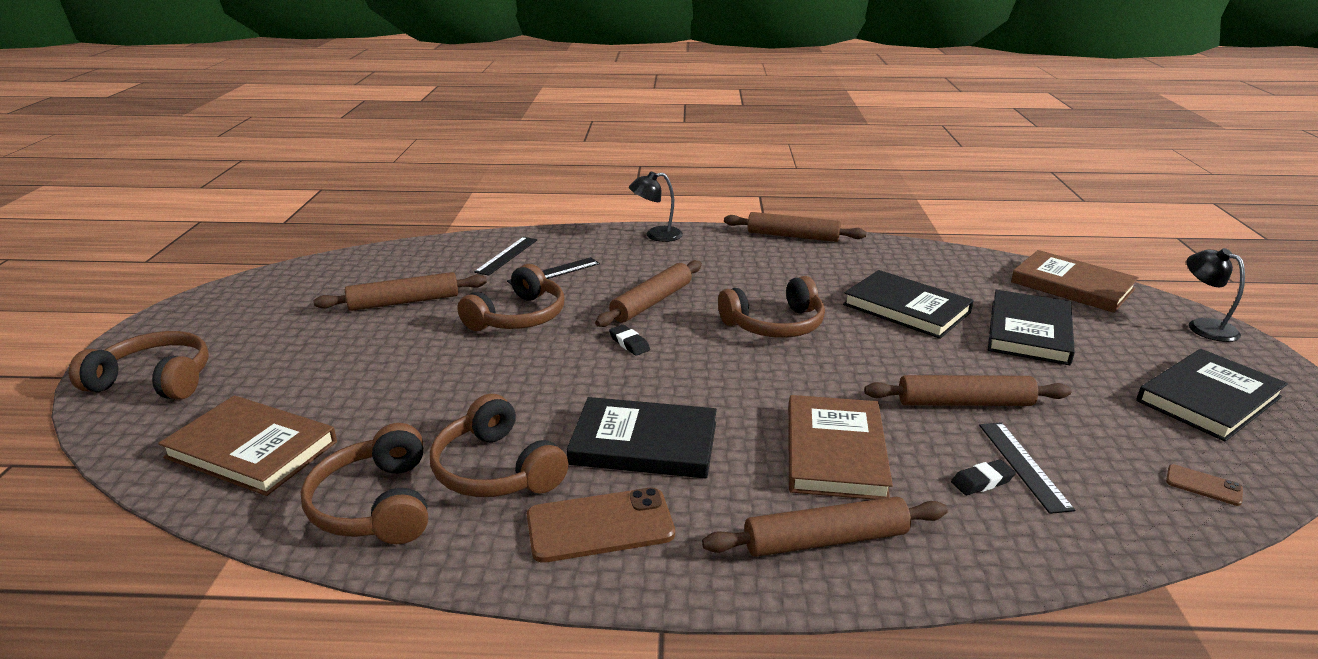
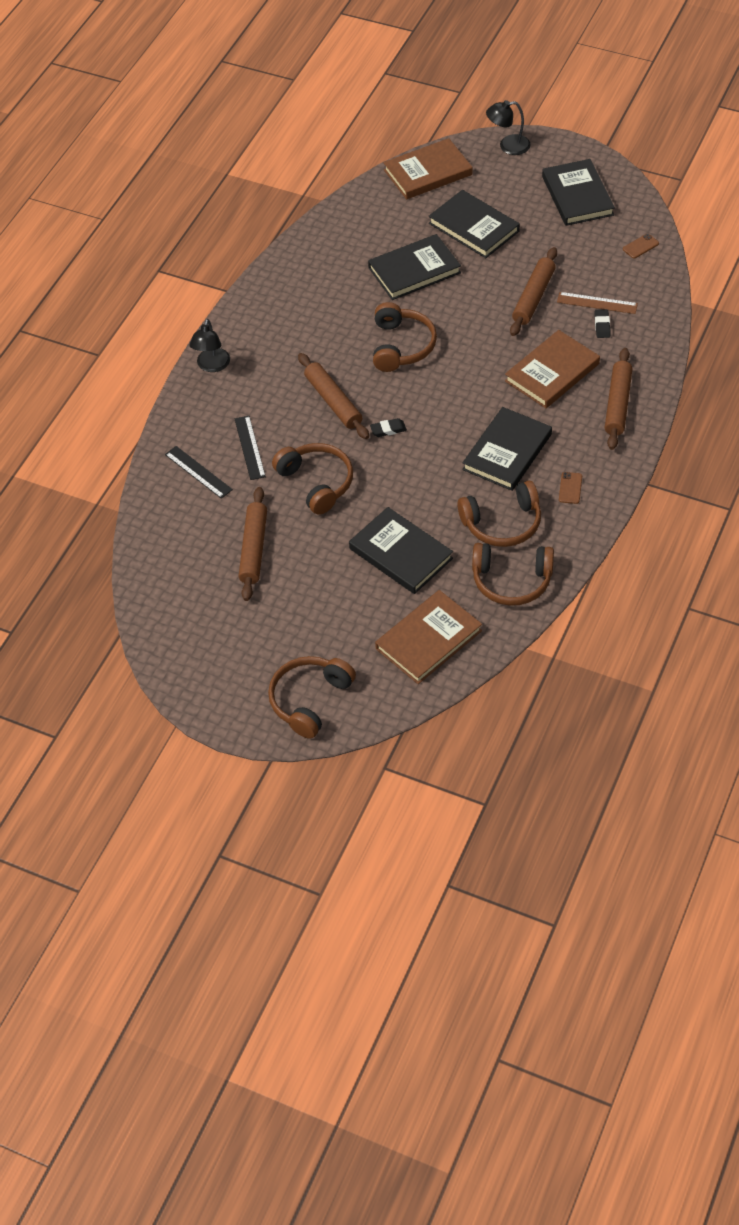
camera: 65 degrees left, 25 degrees up
brown phone [527,487,675,563] -> brown phone [559,472,582,504], size x0.49
brown rolling pin [724,212,866,242] -> none
brown book [788,395,893,500] -> brown book turned 75 degrees counterclockwise [505,330,600,408]
black ruler [979,422,1075,514] -> brown ruler [557,292,638,314]
none -> black book [349,507,453,594]

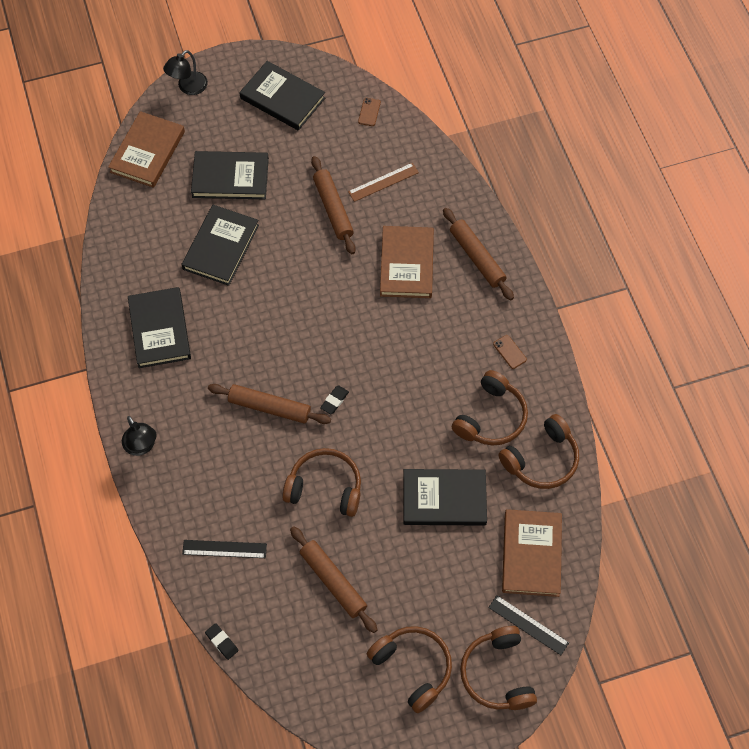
camera: 45 degrees left, 10 degrees up
black ruler [235,416,266,480] -> black ruler moved to [488,595,569,655]
brown headphones [373,302,437,372] -> brown headphones moved to [367,626,452,713]
black book [462,407,552,491] -> black book moved to [128,287,191,368]
black eraser [595,309,610,338] -> black eraser moved to [205,623,238,660]

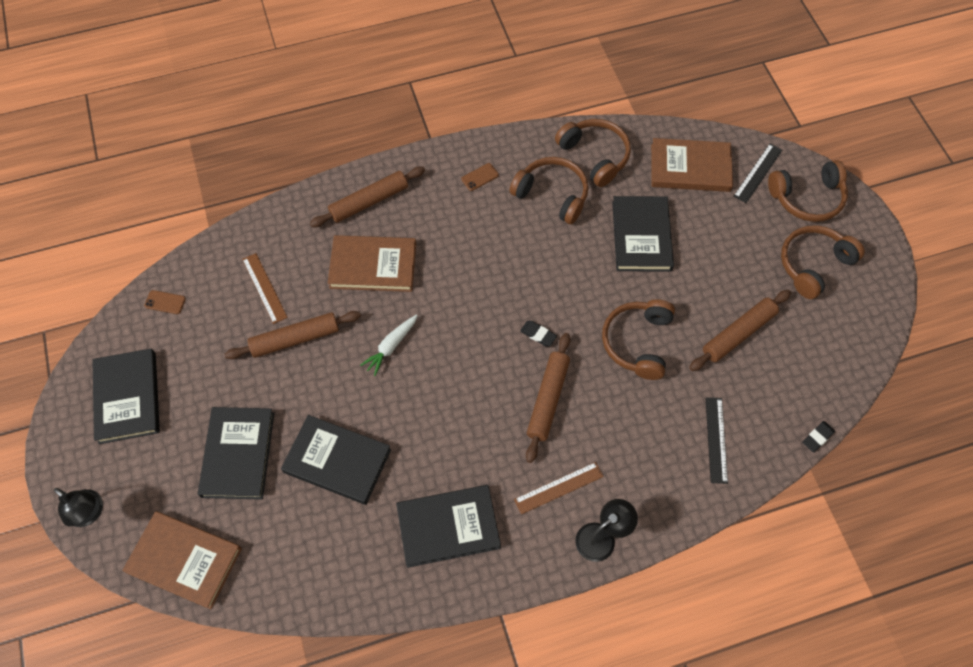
camera: 90 degrees left, 0 degrees up
black book [239,61,325,130] -> black book turned 45 degrees counterclockwise [92,349,160,444]
none -> white carrot [360,314,418,376]
none -> brown ruler [514,462,604,514]

